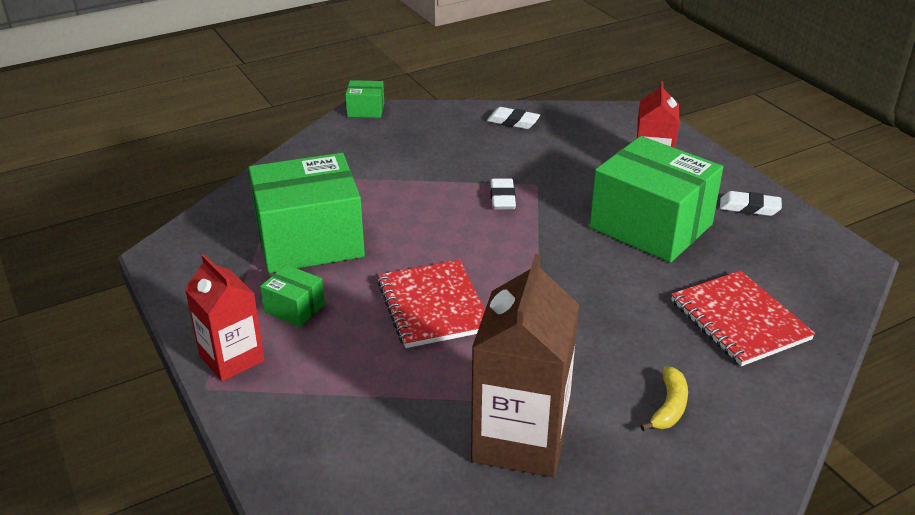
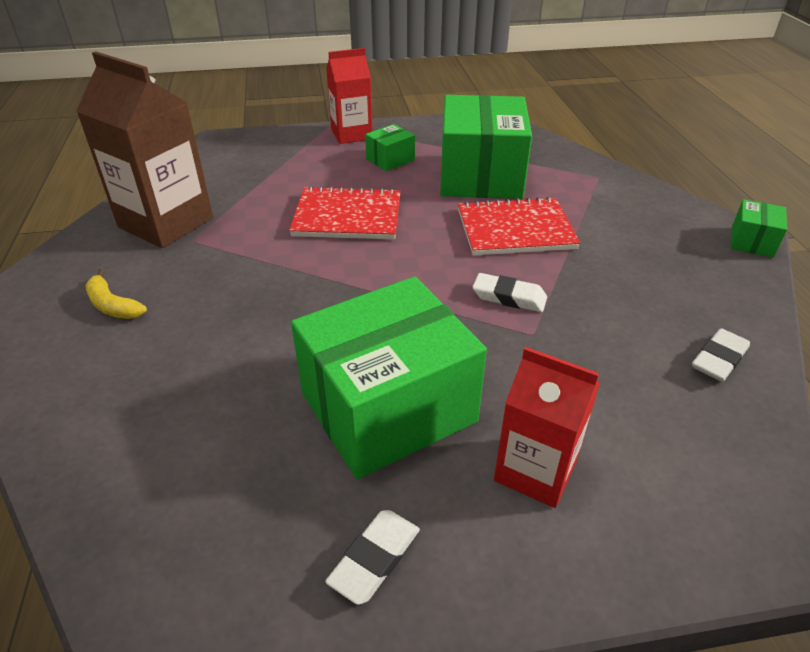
camera: 110 degrees right, 5 degrees up
red notebook [671,270,815,366] -> red notebook moved to [458,196,581,256]

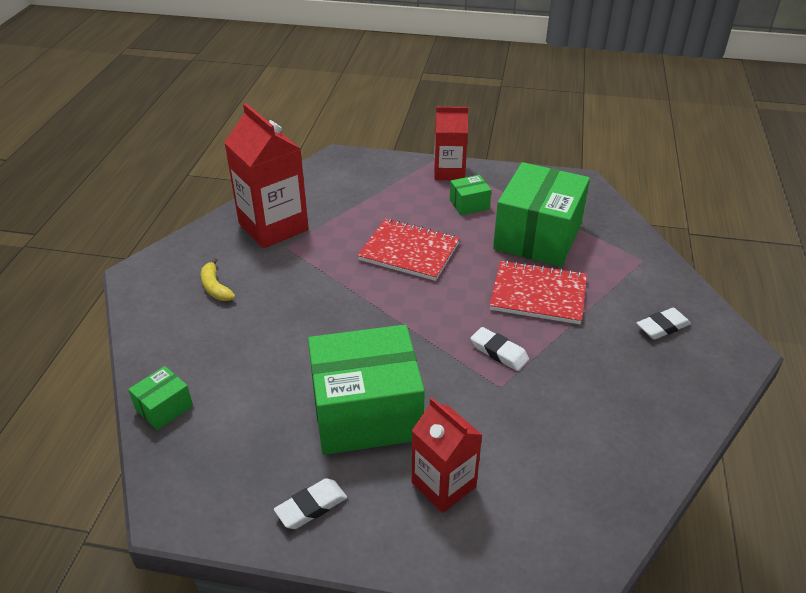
camera: 20 degrees right, 0 degrees up
brown carton [76,51,213,248] -> red carton [224,103,309,248]
white eraser [692,328,750,382] -> white eraser moved to [637,308,691,340]
green box [730,199,787,258] -> green box moved to [128,366,193,430]

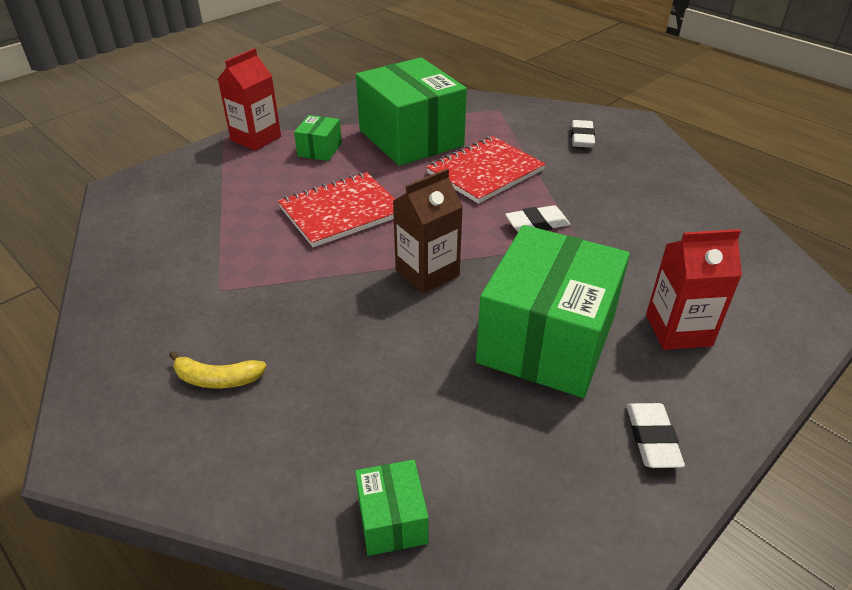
camera: 55 degrees left, 0 degrees up
red carton [224,103,309,248] -> none
none -> brown carton [393,169,463,294]

